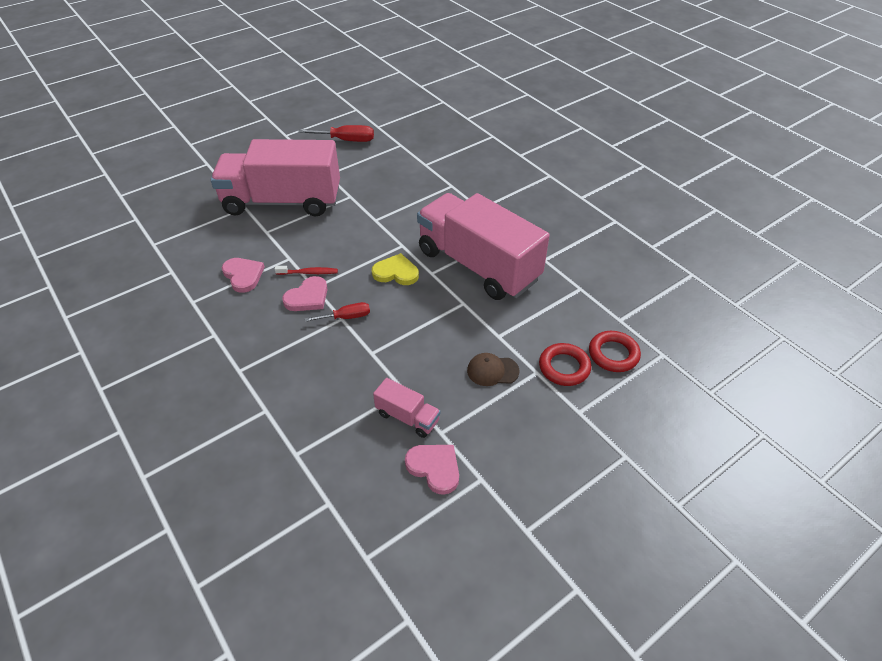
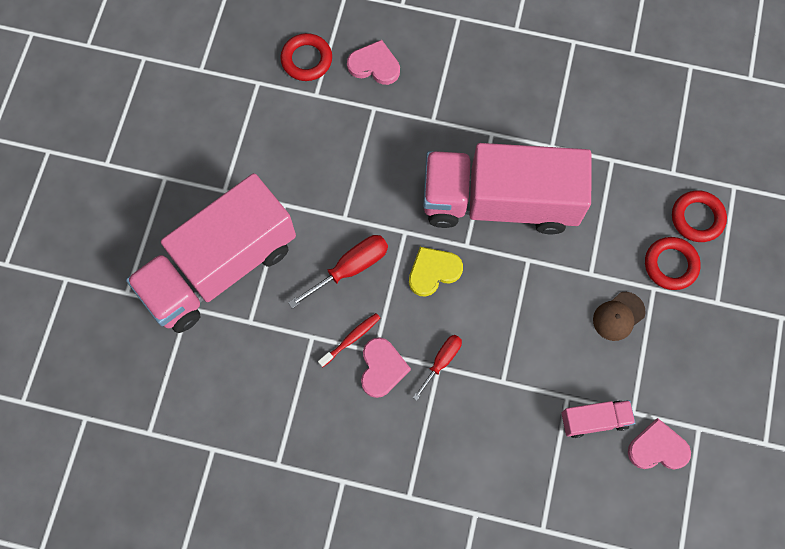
camera: 40 degrees left, 25 degrees up
pink heart [222,258,265,293] -> pink heart moved to [347,40,400,85]
red screwdriver [298,125,374,142] -> red screwdriver moved to [288,235,388,309]
none -> red ring [280,33,332,81]

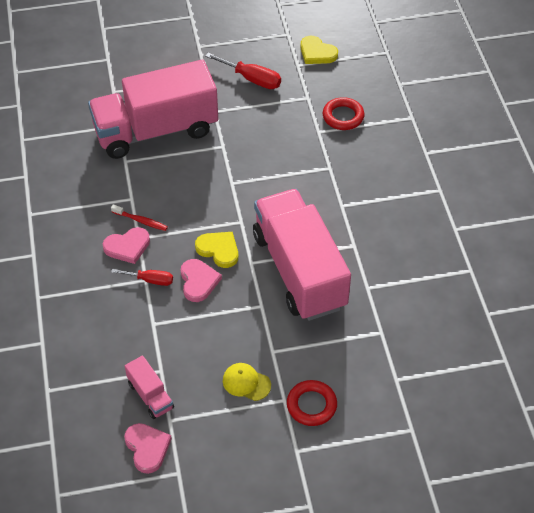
camera: 65 degrees right, 20 degrees down
pink truck [126,173,296,333] -> pink truck turned 45 degrees counterclockwise [88,60,218,159]
red screwdriver [288,235,388,309] -> red screwdriver moved to [205,53,281,89]
pink heart [347,40,400,85] -> pink heart moved to [181,259,222,302]
brown cap [593,292,646,341] -> yellow cap [223,363,271,401]
red ring [672,190,727,242] -> none
none -> yellow heart [300,36,338,64]

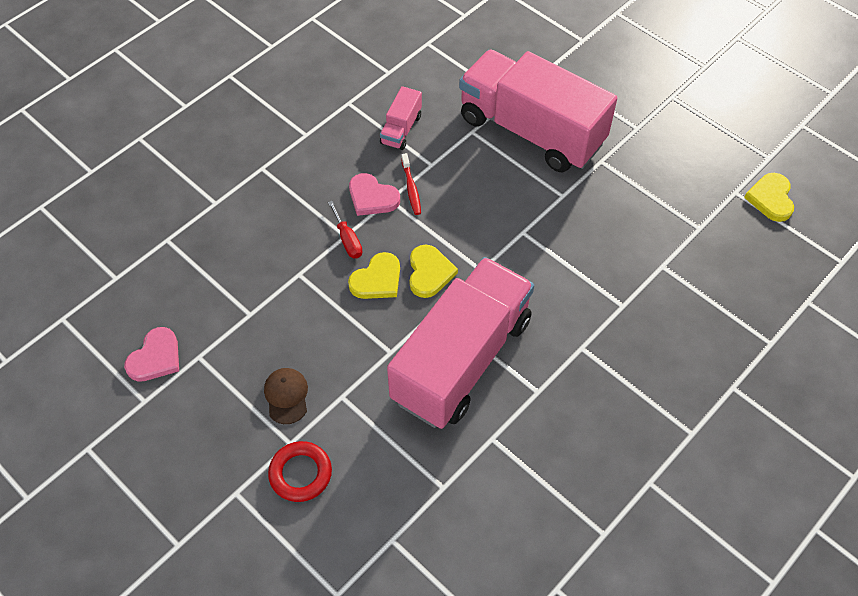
camera: 55 degrees right, 5 degrees up
pink truck [125,355,174,419] -> pink truck moved to [380,86,422,150]
pink heart [181,259,222,302] -> yellow heart [348,252,400,299]
red screwdriver [205,53,281,89] -> none
yellow cap [223,363,271,401] -> brown cap [264,368,308,424]
red ring [323,97,364,130] -> none

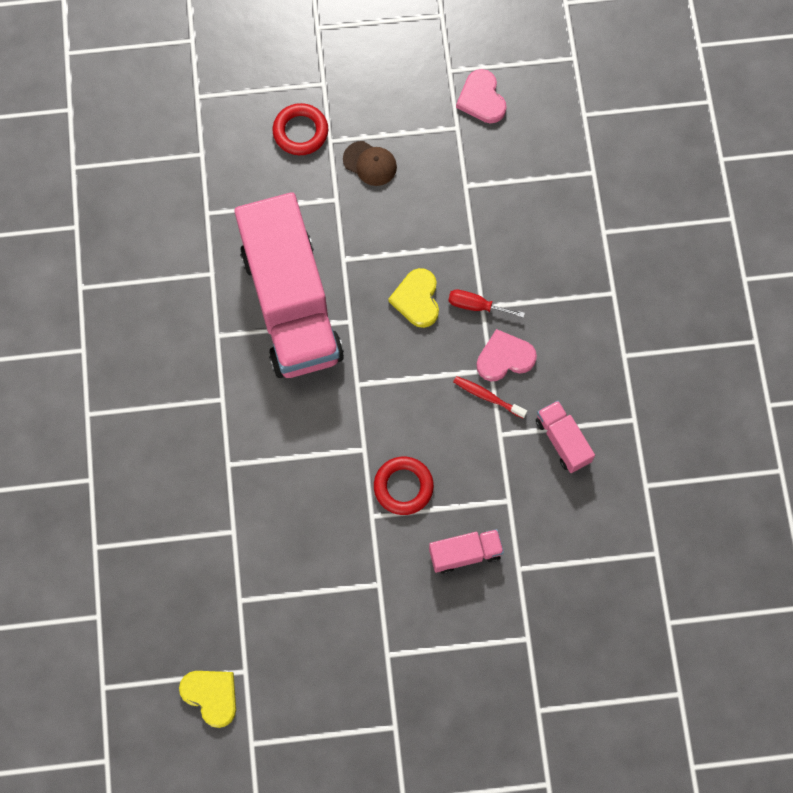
camera: 130 degrees right, 15 degrees up
yellow heart [410,245,458,298] -> none
pink truck [459,50,617,172] -> pink truck [429,529,504,574], size x0.41
none -> red ring [374,457,434,515]

